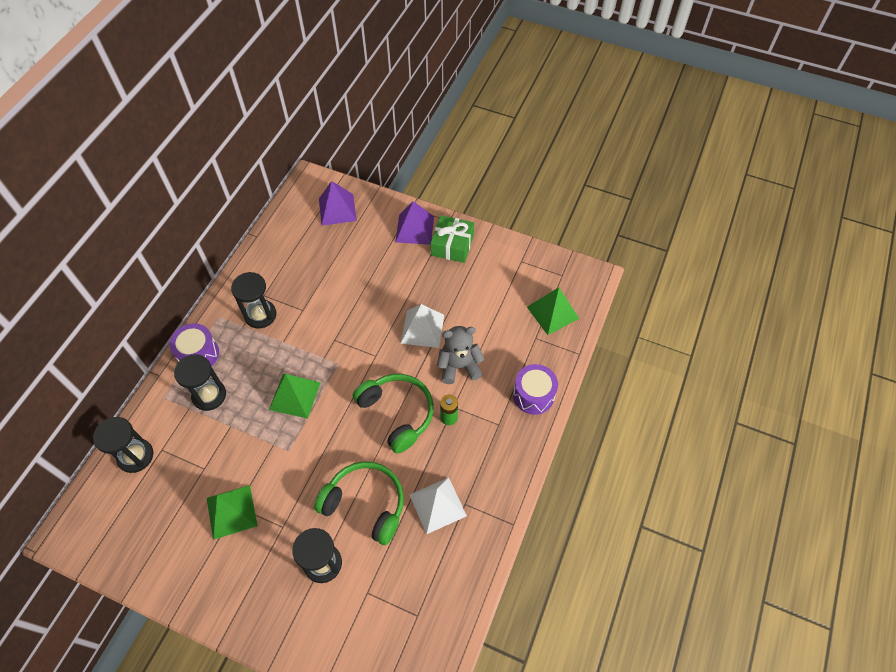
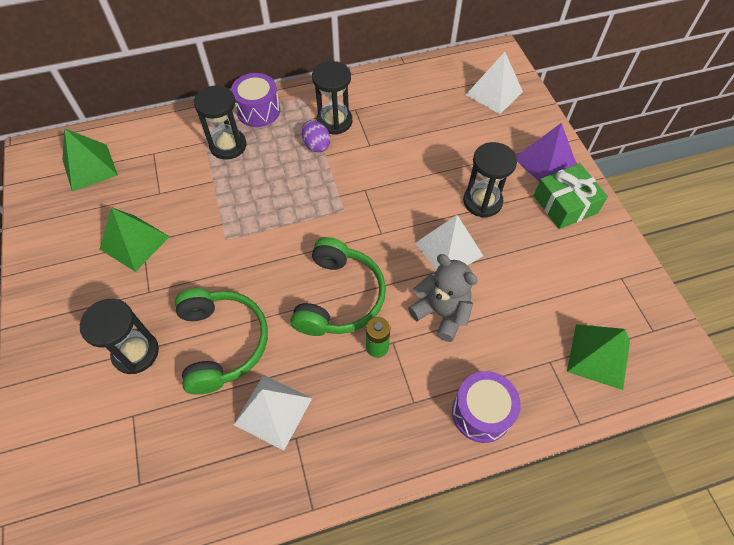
camera: 50 degrees right, 0 degrees up
black hourglass [93,417,154,473] -> black hourglass moved to [463,142,517,217]
green pyramid [269,374,321,419] -> green pyramid moved to [62,128,118,192]
purple pyramid [319,181,357,225] -> white pyramid [466,52,523,114]
none -> purple egg [302,120,330,152]

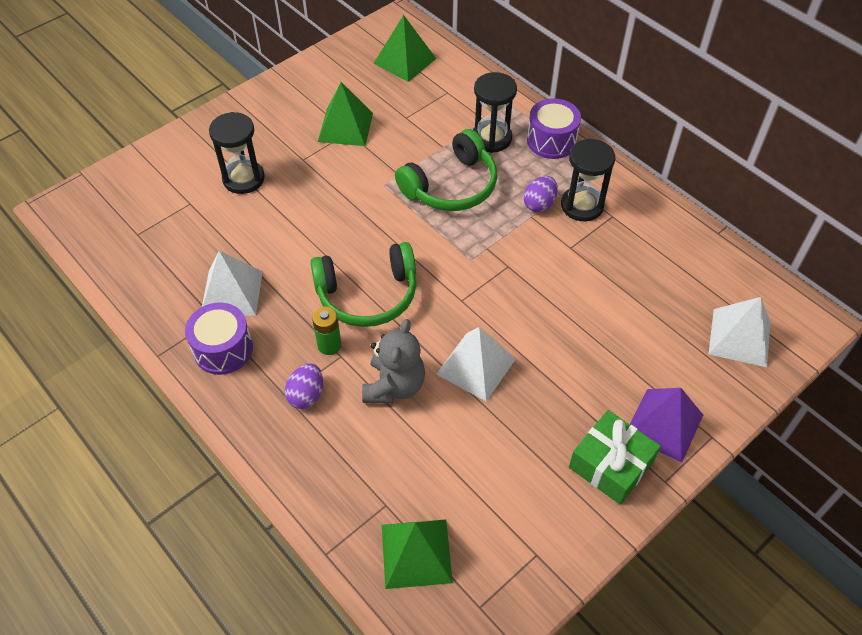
camera: 65 degrees right, 5 degrees down
green headphones [175,288,268,395] -> green headphones moved to [395,129,497,211]
purple drum [452,371,521,443] -> purple drum moved to [185,302,253,375]
black hourglass [463,142,517,217] -> none
none -> purple egg [285,364,323,409]

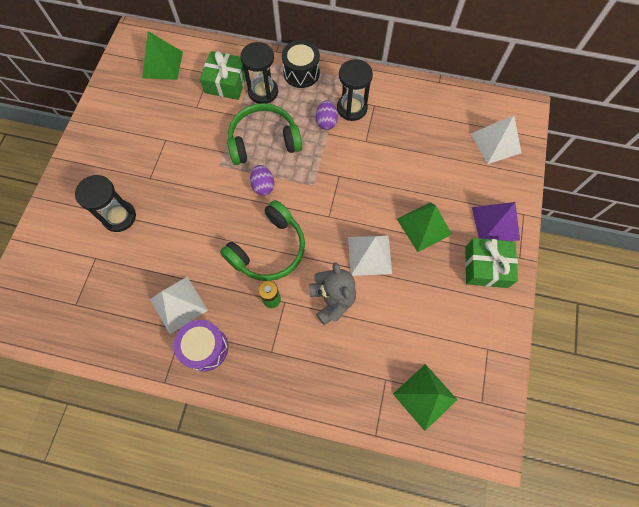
camera: 35 degrees left, 15 degrees up
purple egg [285,364,323,409] -> purple egg moved to [250,165,274,196]
green pyramid [318,82,373,146] -> green pyramid moved to [397,202,452,252]
green headphones [395,129,497,211] -> green headphones turned 120 degrees counterclockwise [227,103,302,165]
purple drum [527,98,581,159] -> black drum [282,40,320,88]
none -> green gift [200,51,246,100]

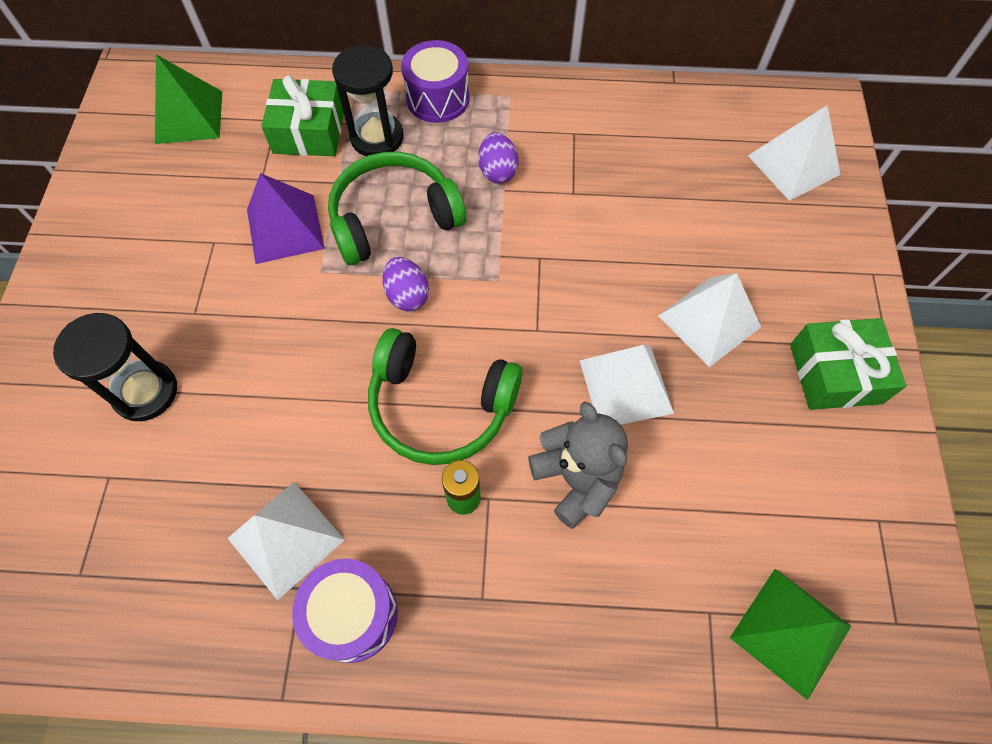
camera: 10 degrees left, 5 degrees down
green headphones [220,200,305,281] -> green headphones turned 75 degrees clockwise [368,328,523,465]
black drum [282,40,320,88] -> purple drum [401,40,470,123]
black hourglass [337,59,373,121] -> none
green pyramid [397,202,452,252] -> white pyramid [658,273,761,367]
purple pyramid [472,202,520,241] -> purple pyramid moved to [247,173,325,264]

